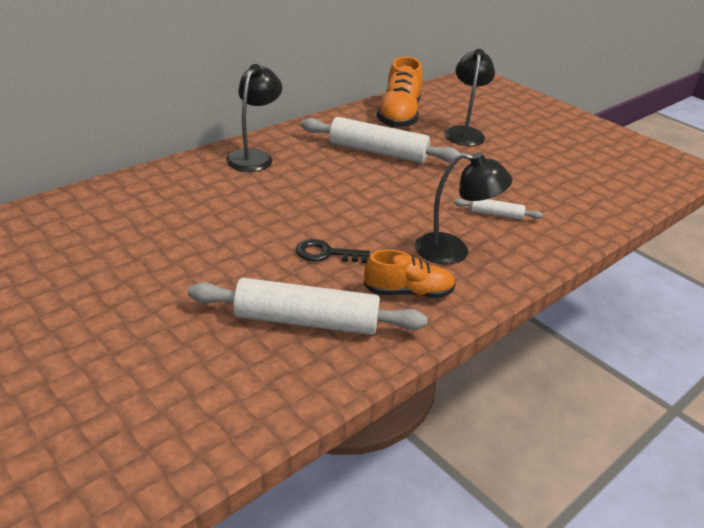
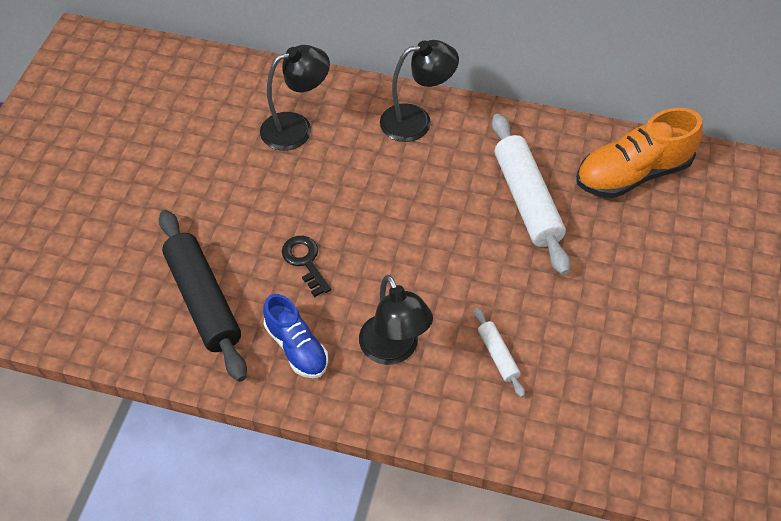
camera: 60 degrees right, 20 degrees up
white rolling pin [188,278,428,335] -> black rolling pin [159,210,247,382]
orange shoe [364,250,455,298] -> blue shoe [263,294,328,378]
black lamp [444,49,495,146] -> black lamp moved to [260,45,330,151]

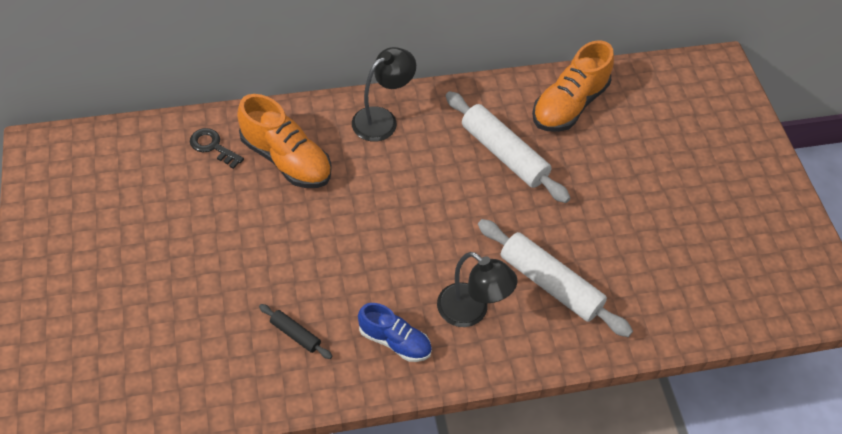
camera: 30 degrees left, 0 degrees up
black rolling pin [159,210,247,382] -> black rolling pin [259,304,332,359], size x0.48
black lamp [260,45,330,151] -> orange shoe [237,94,332,188]
black key [282,236,331,297] -> black key moved to [190,128,244,169]
white rolling pin [474,308,525,398] -> white rolling pin [478,219,633,337], size x2.10

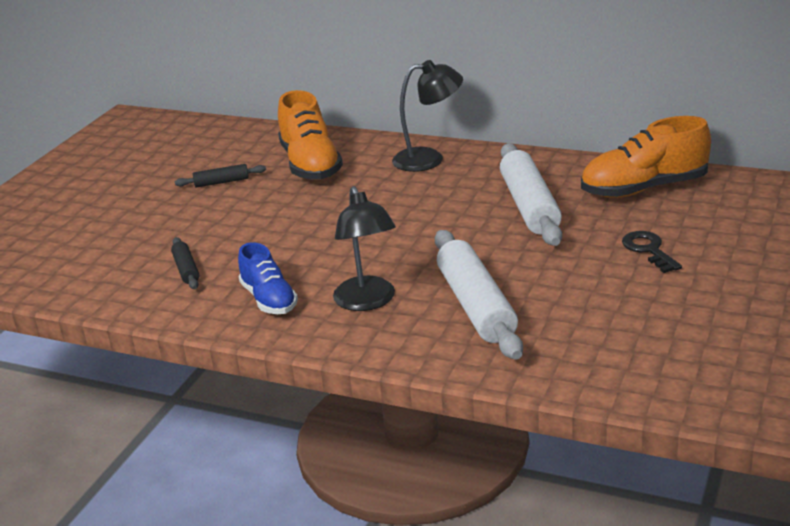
camera: 40 degrees right, 25 degrees down
black key [190,128,244,169] -> black key moved to [622,231,682,273]
none -> black rolling pin [175,164,266,188]

